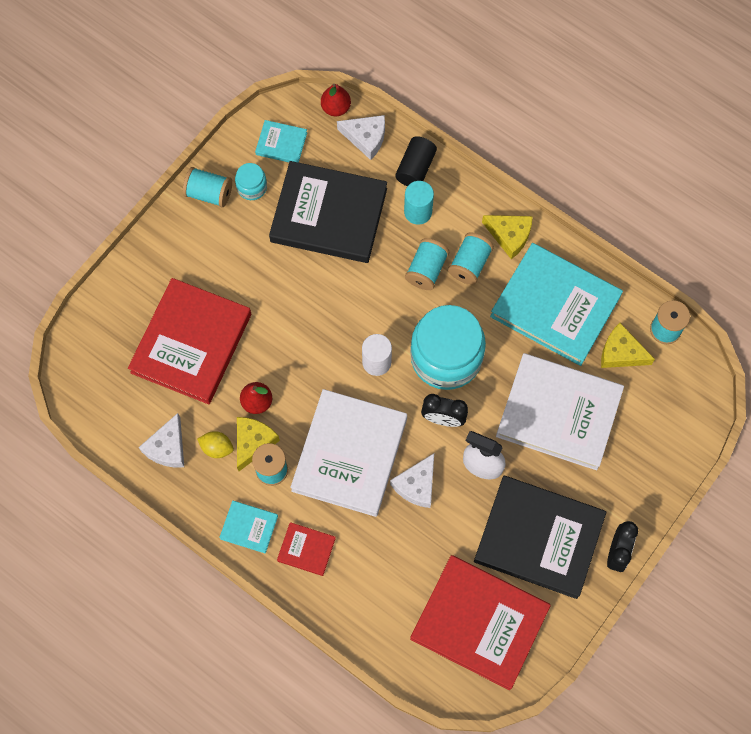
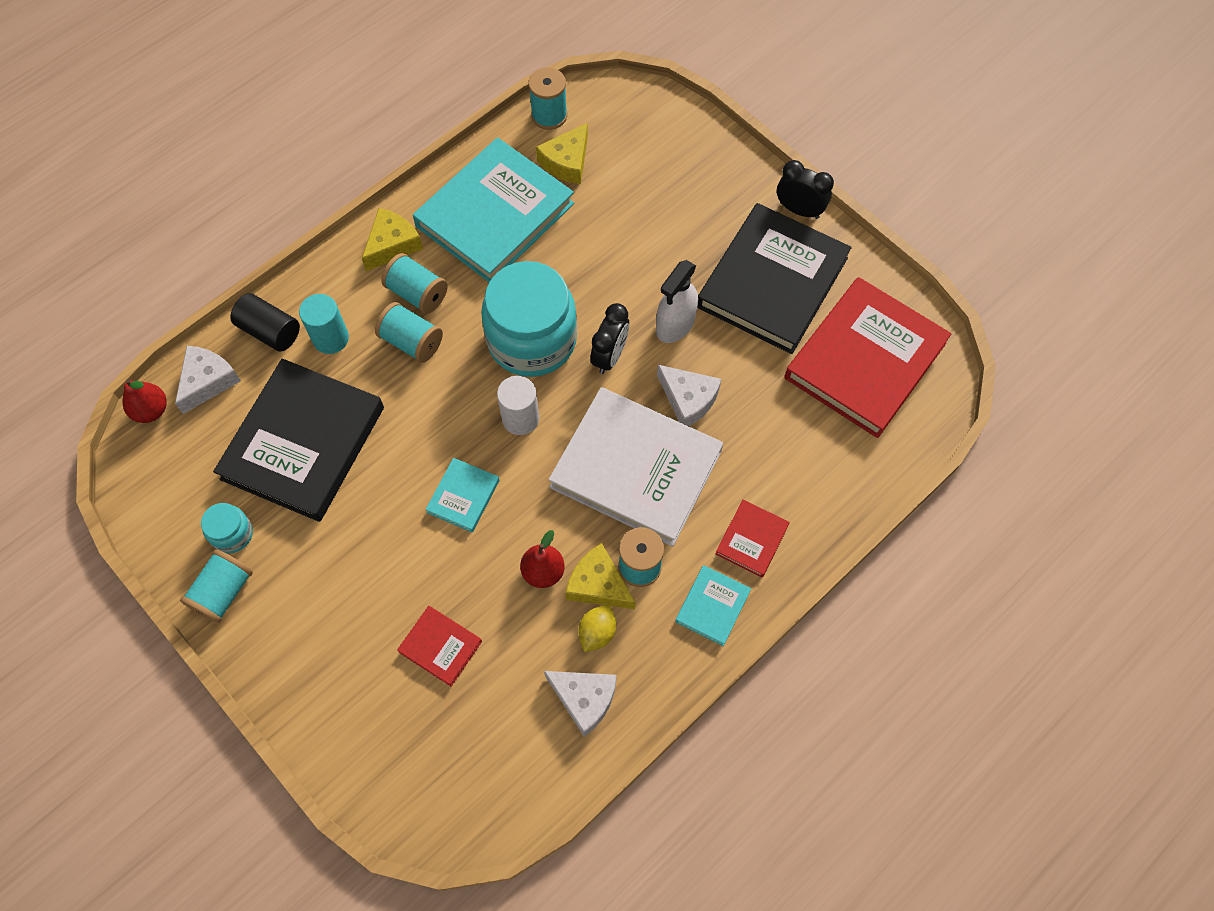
camera: 80 degrees left, 5 degrees down
red book [128,278,251,404] -> red book [397,606,482,687], size x0.44
turquoise book [255,120,307,163] -> turquoise book moved to [425,458,500,532]
white book [496,353,624,470] -> none

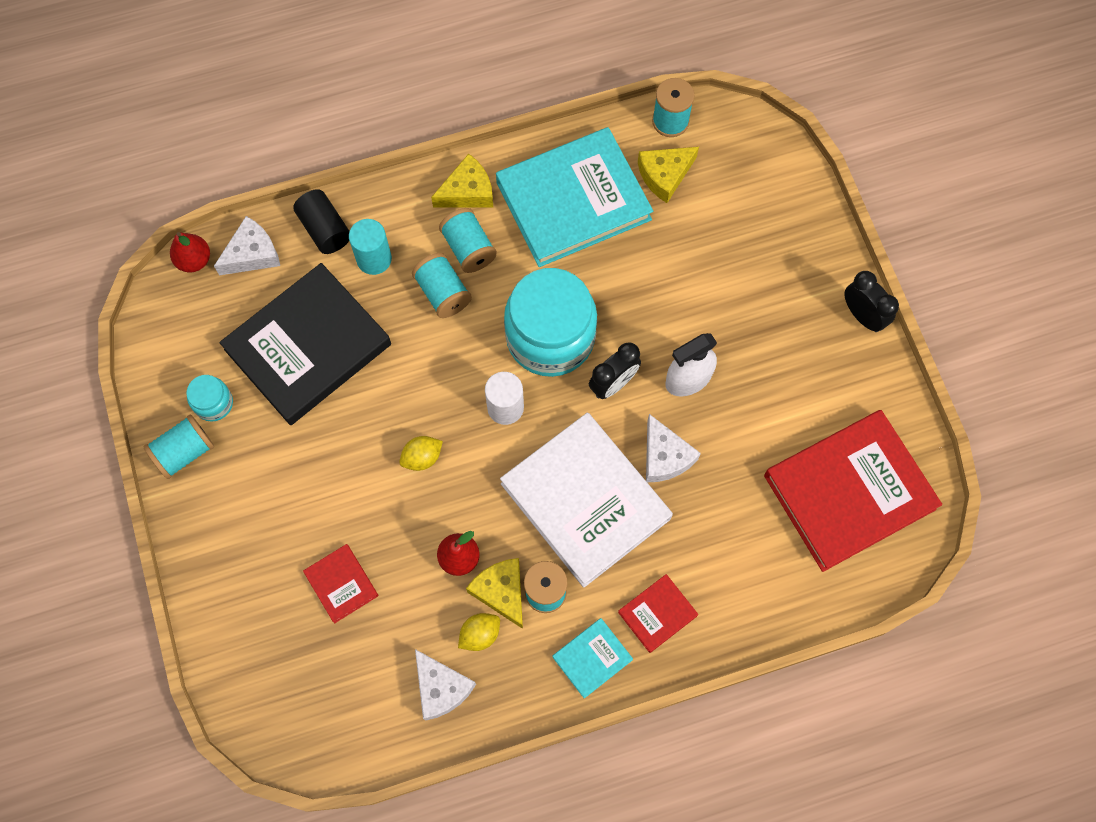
camera: 25 degrees right, 5 degrees up
turquoise book [425,458,500,532] -> yellow lemon [399,436,443,471]
black book [697,203,852,354] -> none

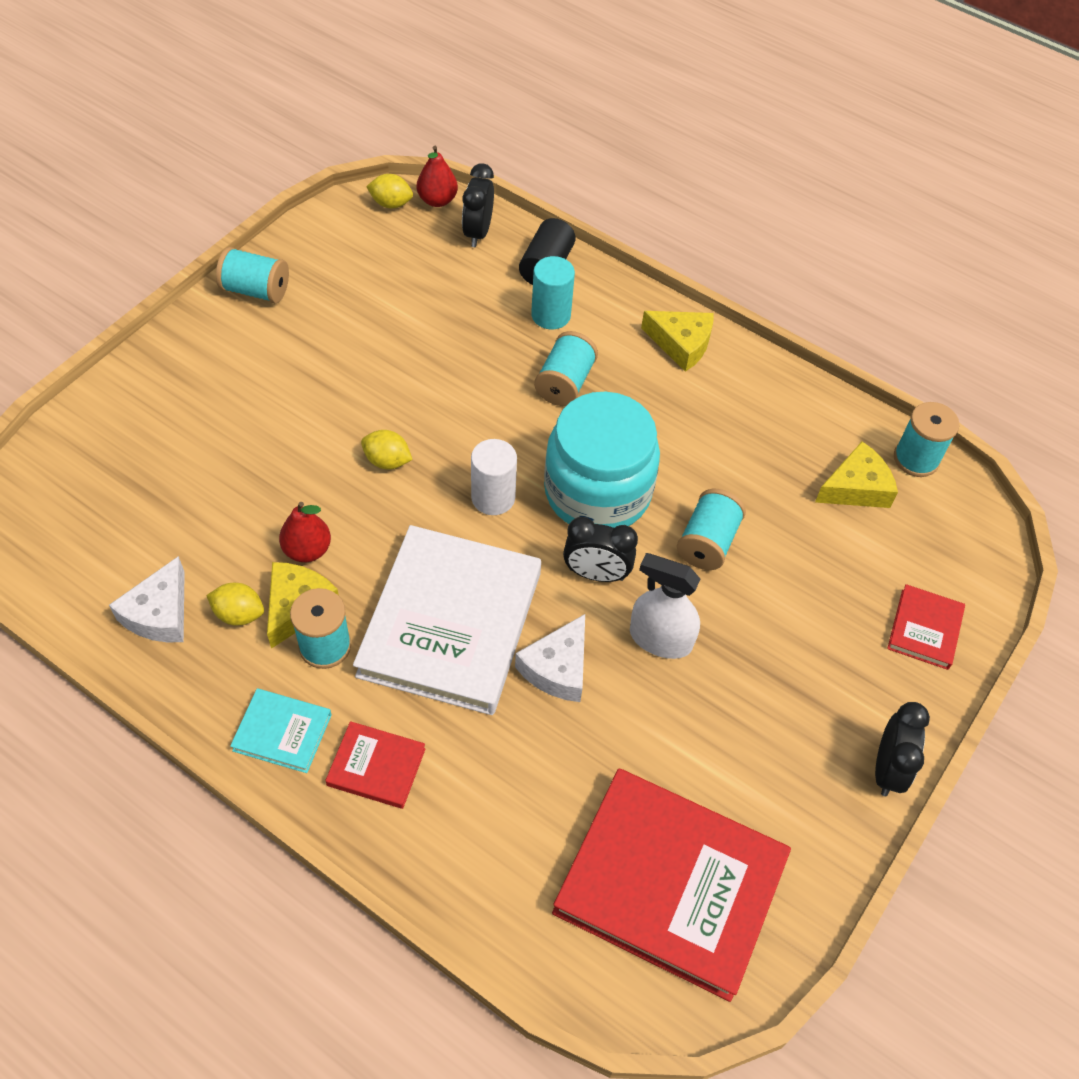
camera: 50 degrees right, 15 degrees down
turquoise jar [186,375,233,421] -> none
white cheese [214,216,280,275] -> black clock [462,164,494,247]
black book [219,263,391,425] -> none
red book [303,544,378,623] -> red book moved to [887,584,965,670]
turquoise spool [439,208,497,273] -> turquoise spool moved to [677,489,746,570]
turquoise book [496,127,653,267] -> none
yellow cheese [638,147,699,203] -> yellow cheese turned 135 degrees clockwise [815,441,898,508]
none -> yellow lemon [366,174,413,208]

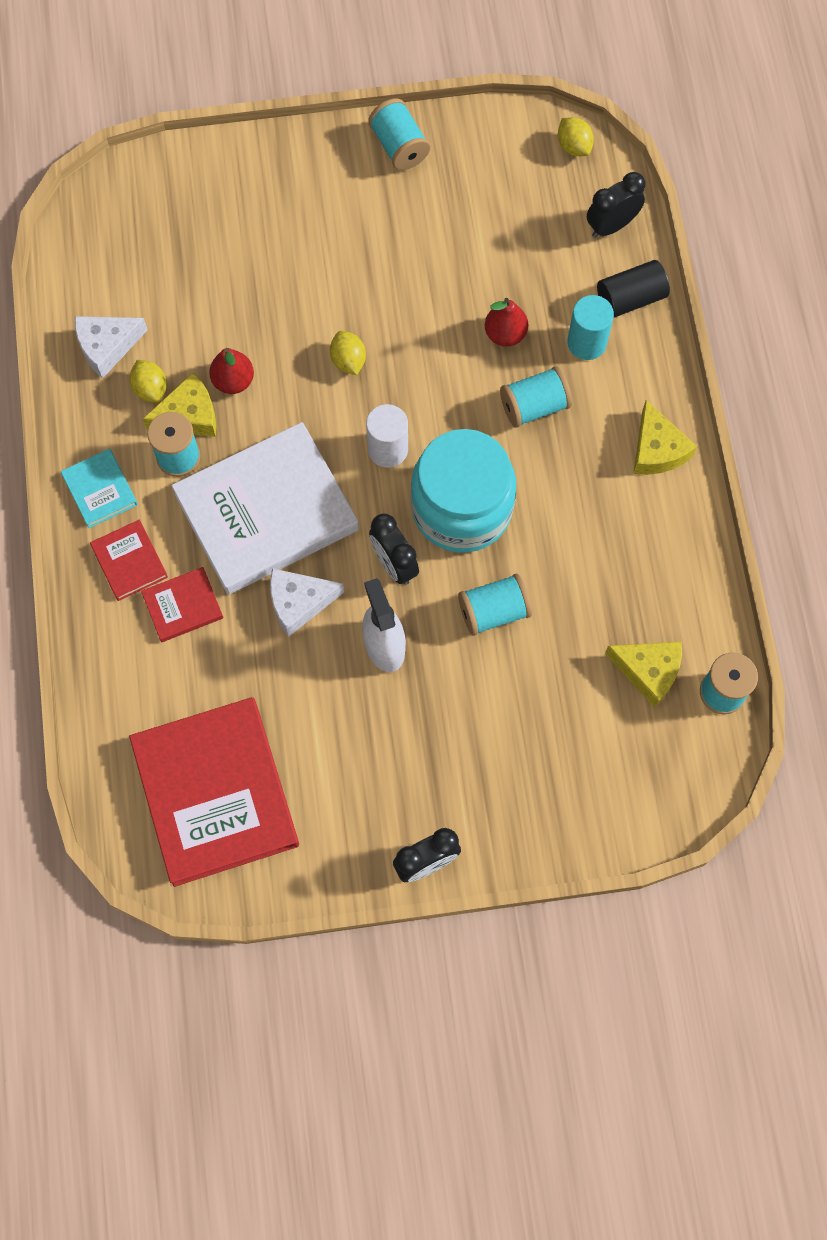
camera: 50 degrees right, 15 degrees up
red pear [417,146,458,207] -> red pear moved to [485,298,528,347]
red book [887,584,965,670] -> red book moved to [141,567,224,642]

